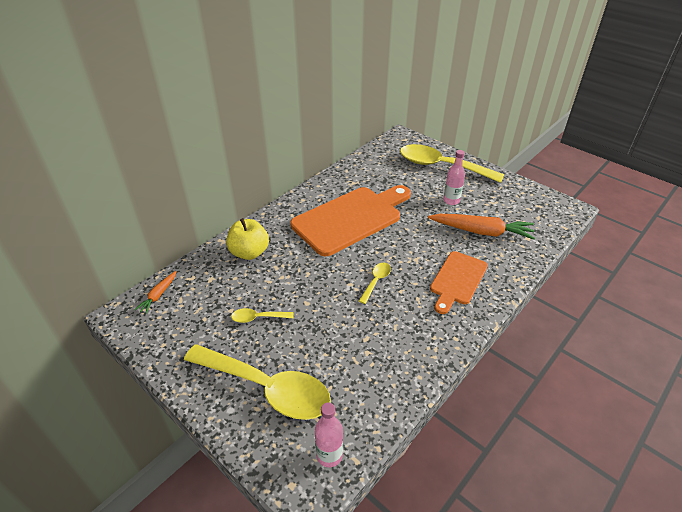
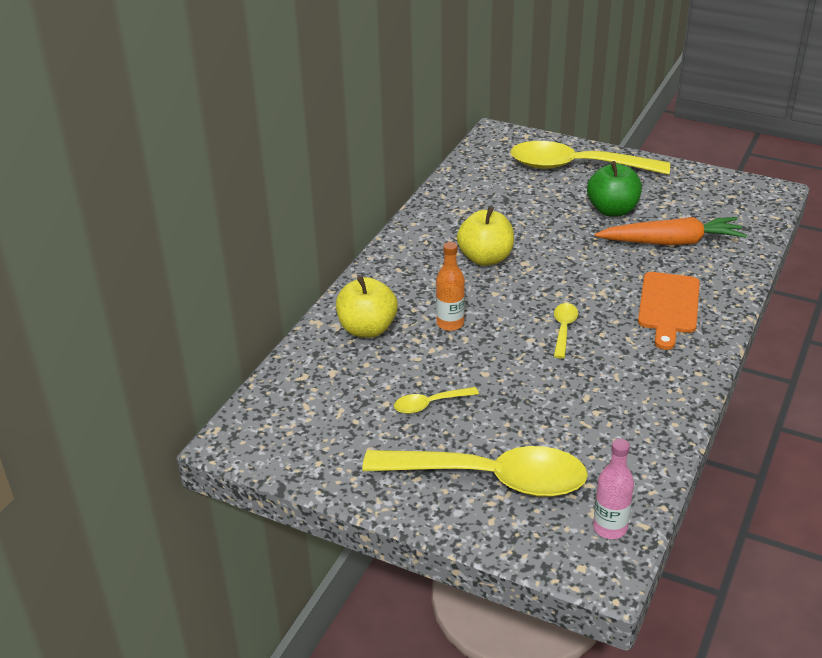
camera: 15 degrees left, 5 degrees down
orange carrot [134,271,177,314] -> none
orange cutting board [290,185,411,256] -> yellow apple [457,207,514,266]
pink bottle [443,150,465,205] -> green apple [587,161,642,217]
none -> orange bottle [436,242,465,331]

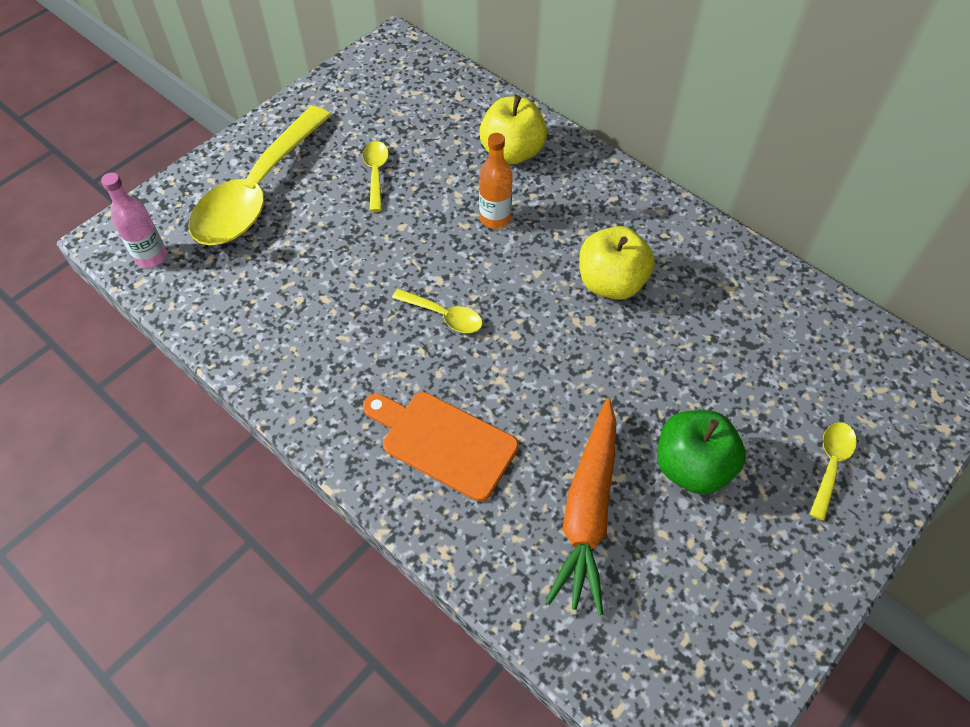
camera: 105 degrees right, 20 degrees up
yellow spoon [511,141,670,175] -> yellow spoon [809,422,857,521], size x0.43

